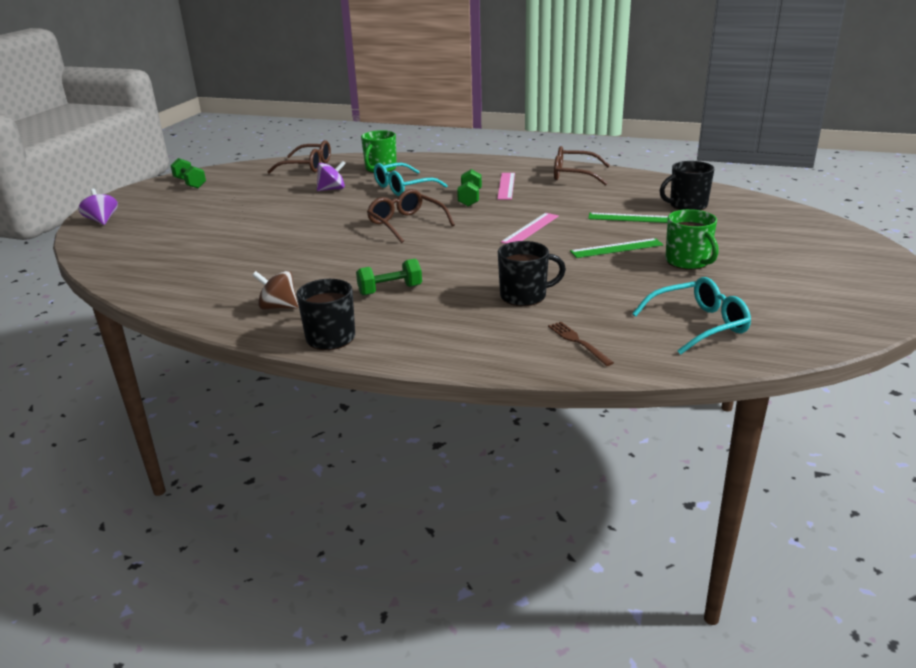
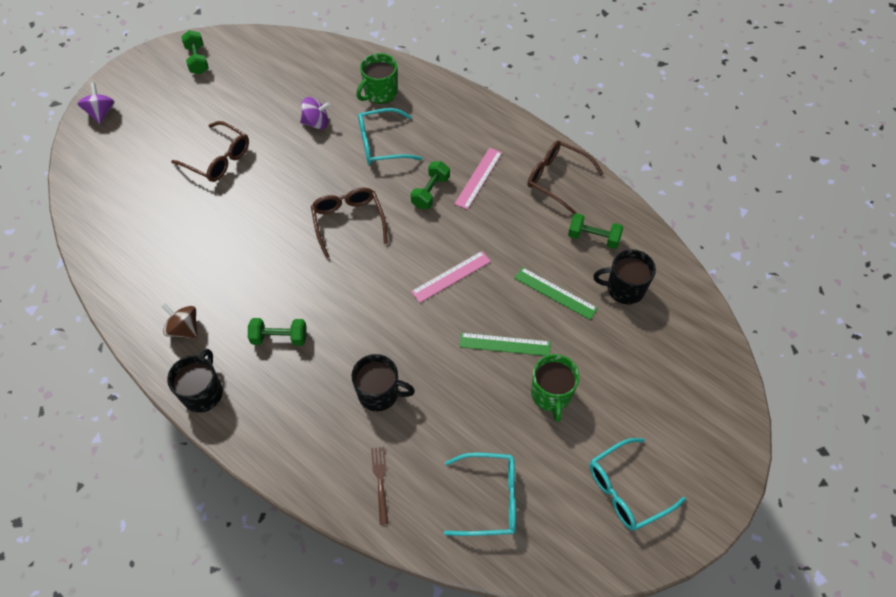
camera: 20 degrees right, 30 degrees up
brown glasses [267,140,331,174] -> brown glasses moved to [171,121,249,182]
none -> green dumbbell [568,213,623,249]
none -> turquoise glasses [589,438,686,531]

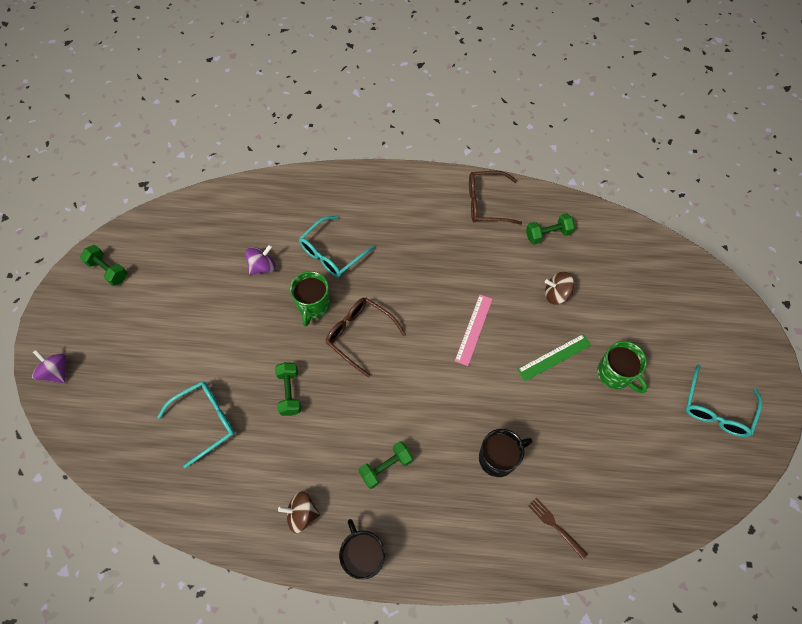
camera: 35 degrees left, 5 degrees up
brown glasses [171,121,249,182] -> none
green mug [356,53,397,104] -> green mug moved to [290,271,330,326]
green dumbbell [411,161,450,209] -> green dumbbell moved to [275,362,301,416]
turquoise glasses [444,452,516,536] -> turquoise glasses moved to [157,381,235,468]
pink ruler [455,148,502,210] -> none
green ruler [514,267,598,320] -> brown spinning top [545,272,574,304]
black mug [593,249,656,304] -> none

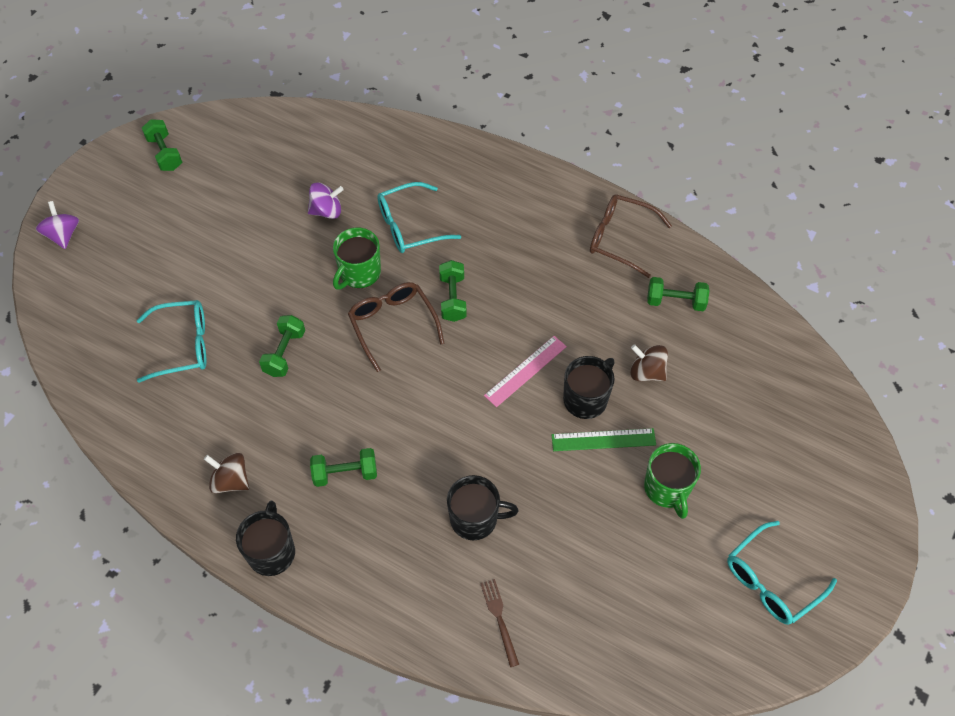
camera: 25 degrees right, 5 degrees down
none -> green dumbbell [439,260,467,322]
none -> black mug [563,356,615,419]

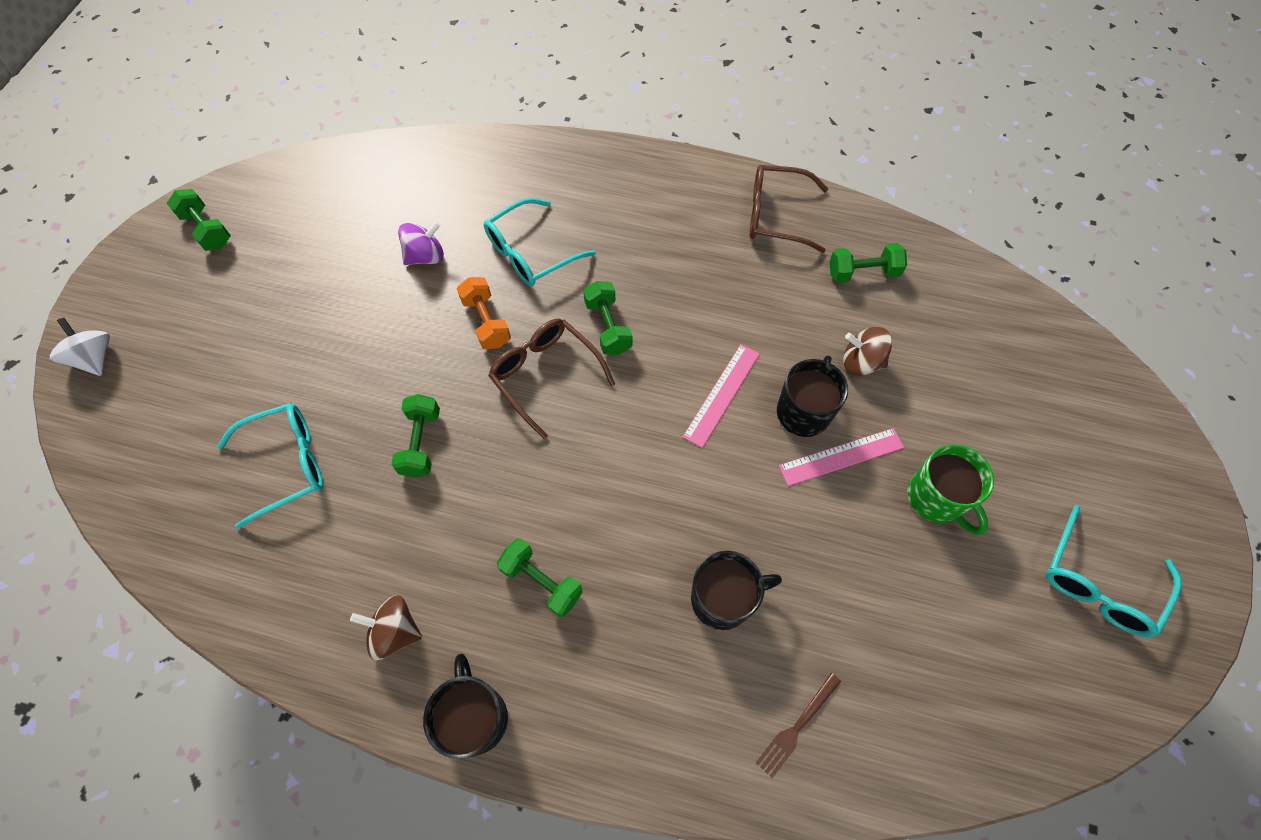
camera: 15 degrees left, 5 degrees up
purple spinning top [36,201,79,249] -> white spinning top [50,318,110,376]
green dumbbell [310,448,377,487] -> green dumbbell turned 60 degrees clockwise [497,538,583,617]
green mug [333,227,381,290] -> orange dumbbell [457,277,511,349]
brown fork [480,579,519,667] -> brown fork turned 105 degrees counterclockwise [756,673,841,778]
green ruler [551,428,656,451] -> pink ruler [779,428,904,486]

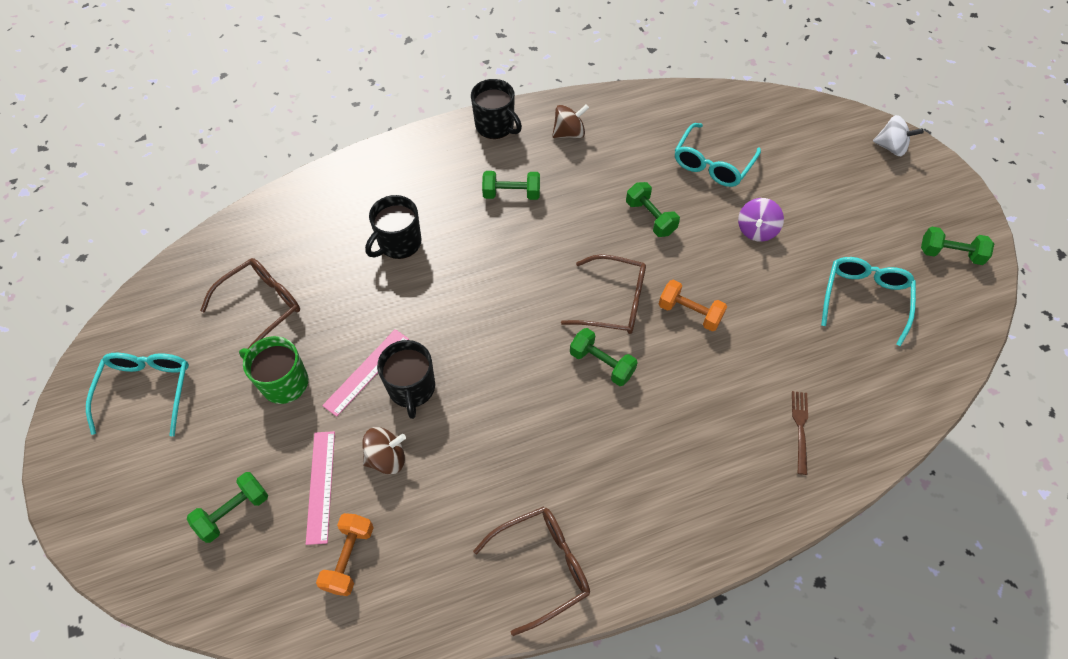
camera: 145 degrees right, 5 degrees down
purple spinning top [398,221,444,265] -> purple spinning top moved to [738,198,784,242]
turquoise glasses [484,198,596,287] -> turquoise glasses moved to [821,257,916,346]
pink ruler [683,344,760,448] -> pink ruler moved to [306,431,335,545]
brown fork [756,673,841,778] -> brown fork moved to [792,391,808,475]
green dumbbell [829,243,907,283] -> green dumbbell moved to [187,472,268,543]
none -> brown glasses [200,258,300,349]
none -> orange dumbbell [316,513,374,596]

